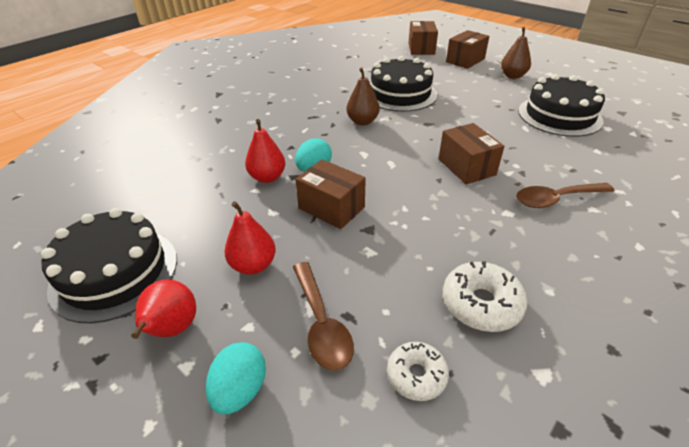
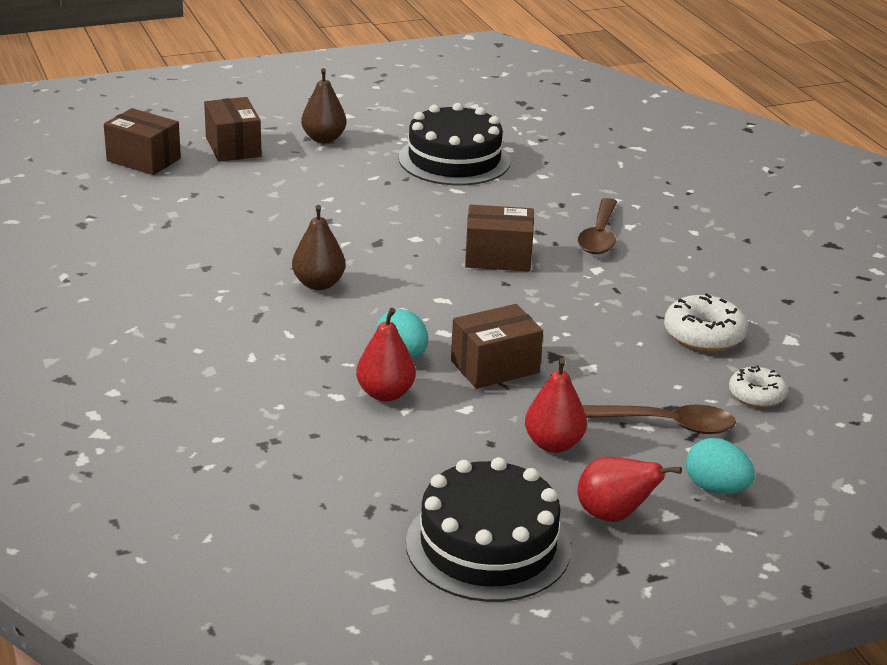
camera: 65 degrees left, 10 degrees down
black cake [370,56,437,112] -> none

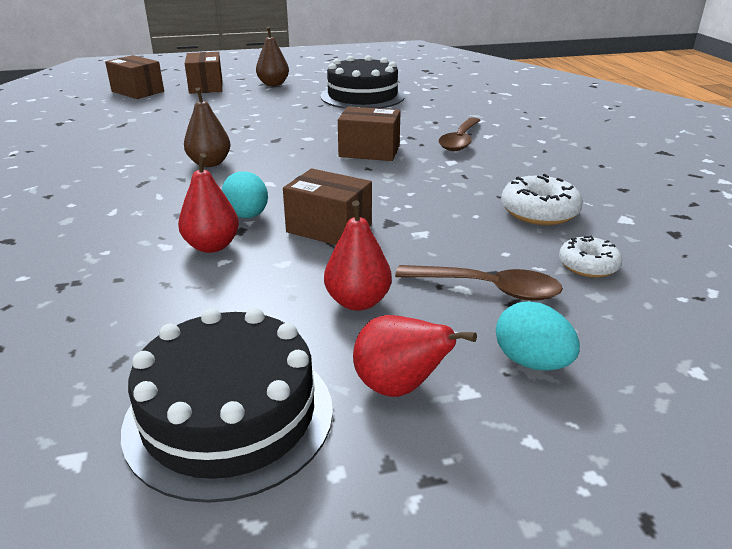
camera: 10 degrees right, 0 degrees up
brown box [451,304,543,389] -> brown box turned 45 degrees clockwise [283,169,372,245]

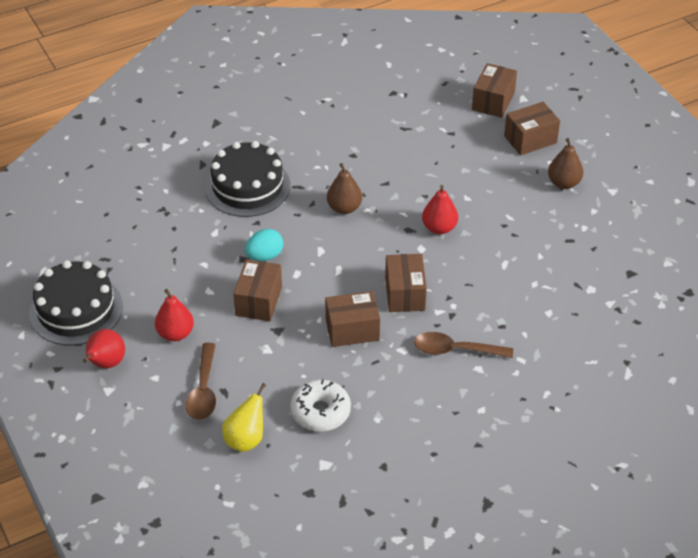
camera: 75 degrees right, 15 degrees up
red pear [178,153,239,253] -> red pear moved to [422,185,458,234]
black cake [321,55,405,109] -> black cake moved to [205,141,291,217]
turquoise egg [496,301,580,371] -> none
white donut [559,235,622,278] -> yellow pear [222,383,266,452]
none -> brown box [325,291,380,347]

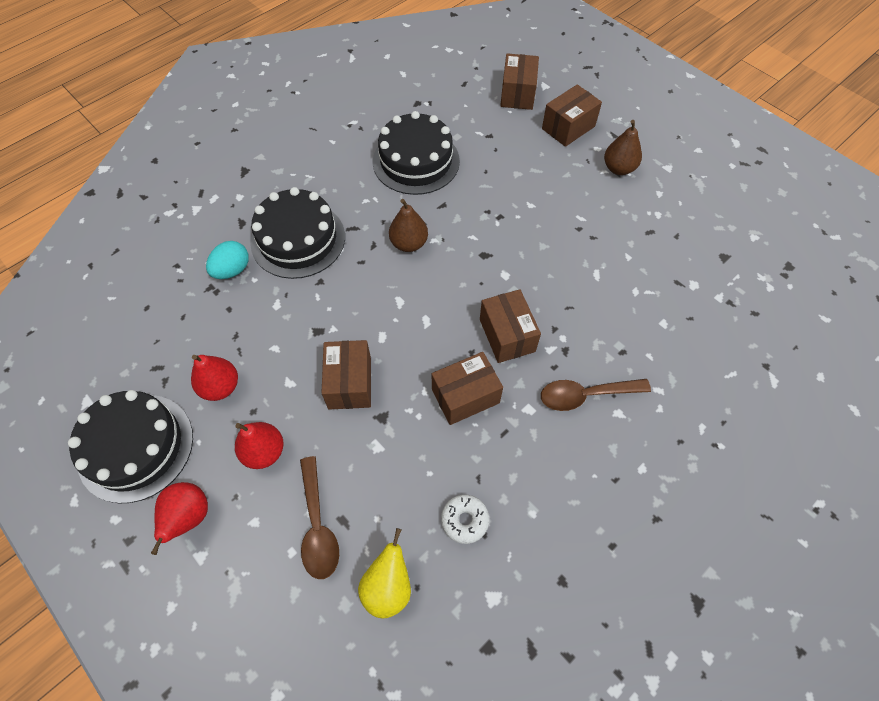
camera: 15 degrees left, 15 degrees up
turquoise egg [245,229,283,261] -> turquoise egg moved to [206,241,249,279]
white donut [290,379,351,432] -> white donut [441,495,489,544], size x0.66
red pear [422,185,458,234] -> red pear moved to [191,355,238,401]
none -> black cake [373,111,460,195]

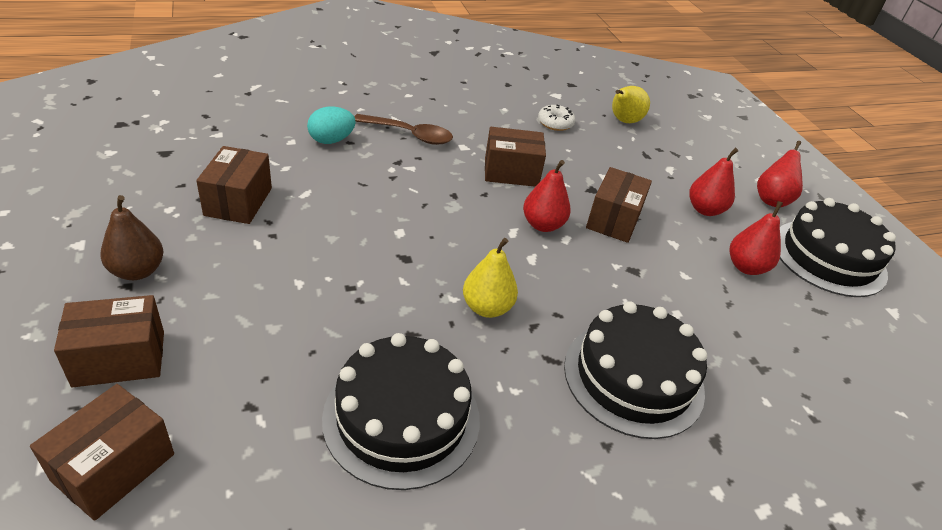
camera: 160 degrees left, 20 degrees down
turquoise egg [206,241,249,279] -> turquoise egg moved to [307,106,356,144]
brown spoon [300,456,339,579] -> none
brown pear [389,199,428,252] -> yellow pear [463,238,518,318]
brown box [480,289,541,363] -> brown box moved to [196,146,272,224]
none -> red pear [523,160,571,232]

